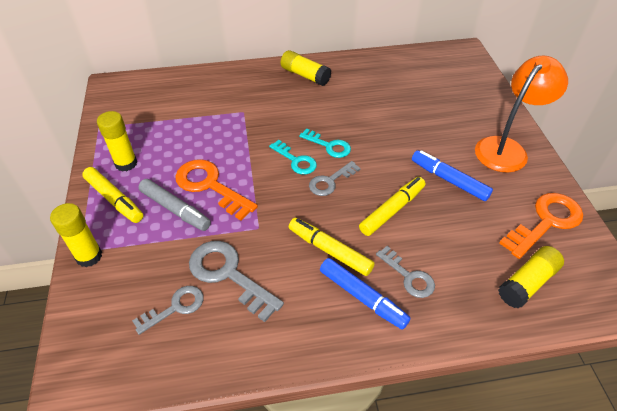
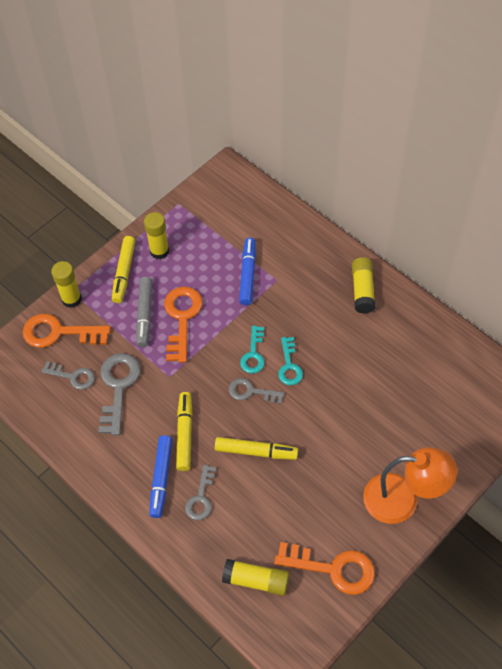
camera: 55 degrees right, 10 degrees up
blue marker [412,150,493,201] -> blue marker moved to [239,238,256,305]
none -> orange key [23,314,111,348]

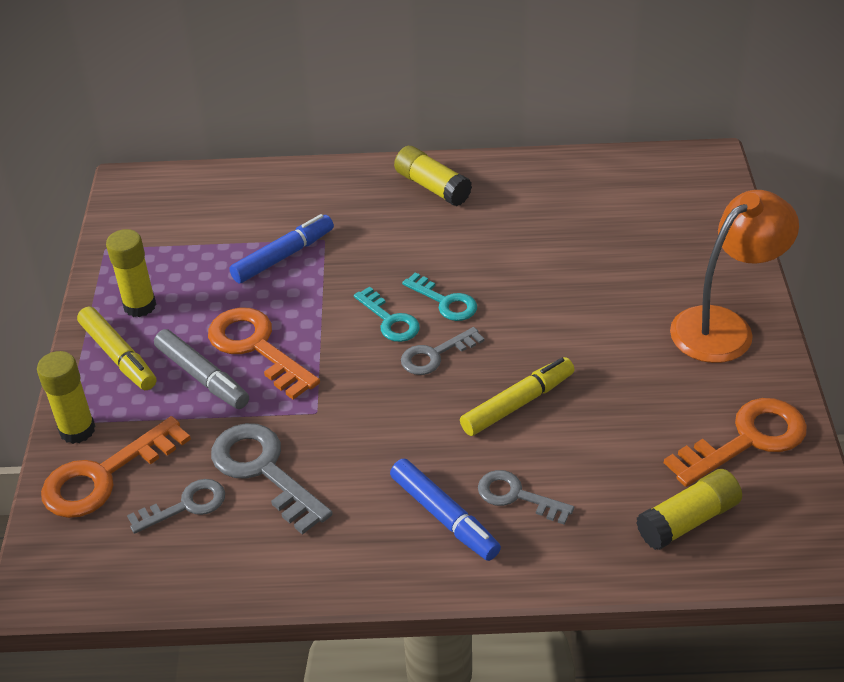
camera: 45 degrees left, 15 degrees down
yellow marker [176,392,193,471] -> none
grey key [185,465,216,520] -> grey key turned 150 degrees clockwise [478,470,574,525]
blue marker [239,238,256,305] -> blue marker turned 90 degrees clockwise [229,214,334,283]

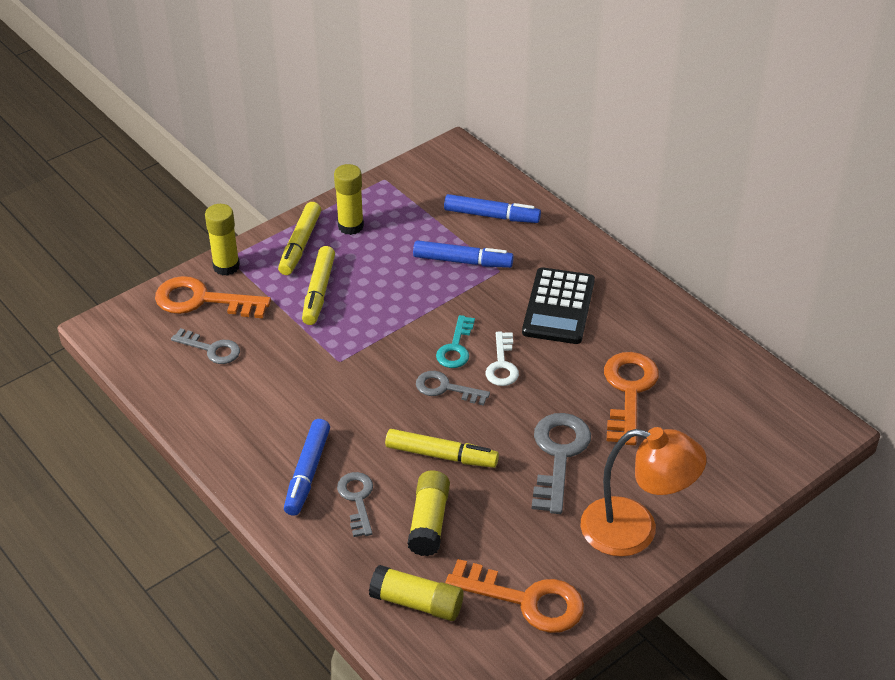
camera: 50 degrees right, 0 degrees up
grey marker [154,329,249,409] -> yellow marker [302,246,335,325]
orange key [208,308,320,400] -> orange key moved to [604,352,659,445]
grey key [211,423,333,535] -> grey key moved to [532,413,591,514]
yellow glue stick [394,146,472,206] -> yellow glue stick moved to [407,470,450,556]
turquoise key [402,272,477,321] -> white key [485,332,519,386]
none -> blue marker [444,194,541,223]
none -> black calculator [522,267,595,344]

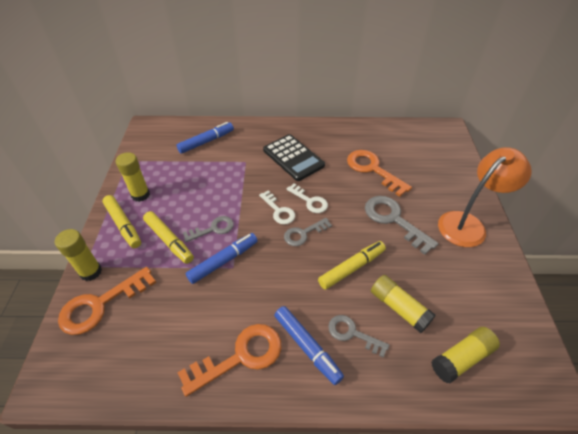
camera: 50 degrees left, 5 degrees up
grey key [171,328,240,364] -> grey key moved to [183,216,234,242]
blue marker [413,240,514,268] -> blue marker moved to [185,233,258,284]
turquoise key [436,315,475,368] -> white key [259,190,295,225]
orange key [445,559,584,633] -> orange key moved to [177,324,282,397]

